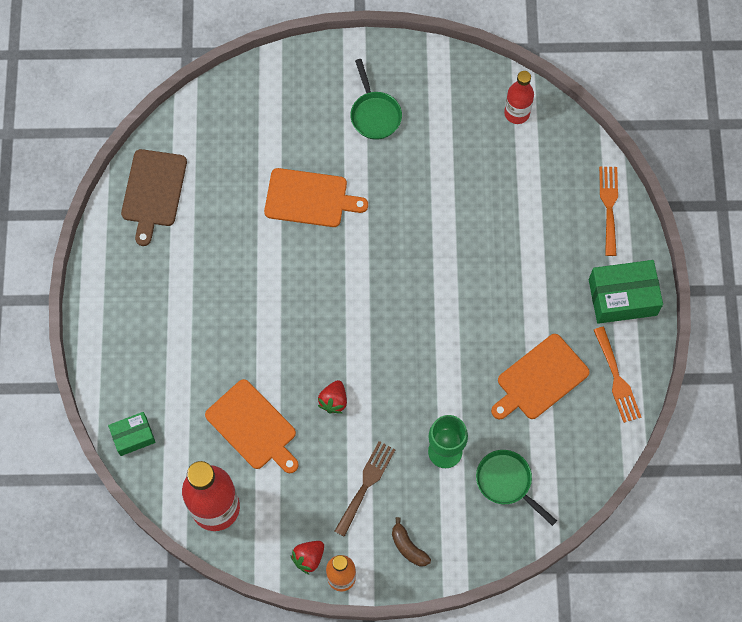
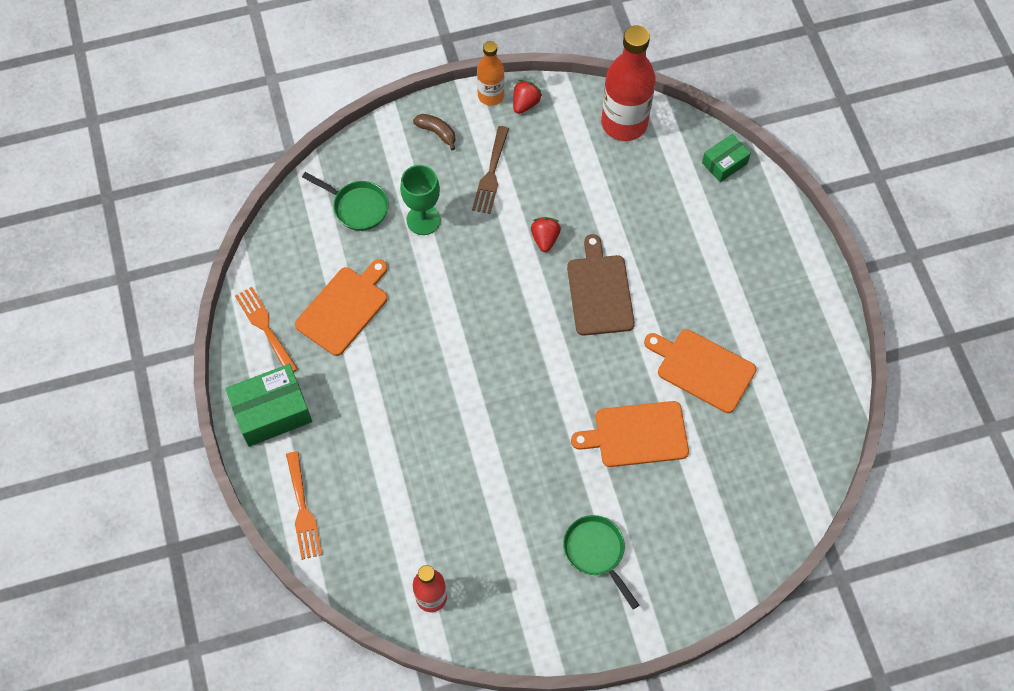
camera: 165 degrees right, 5 degrees down
brown cutting board [121,149,187,246] -> brown cutting board moved to [567,234,635,336]
orange cutting board [205,379,299,473] -> orange cutting board moved to [644,329,756,413]

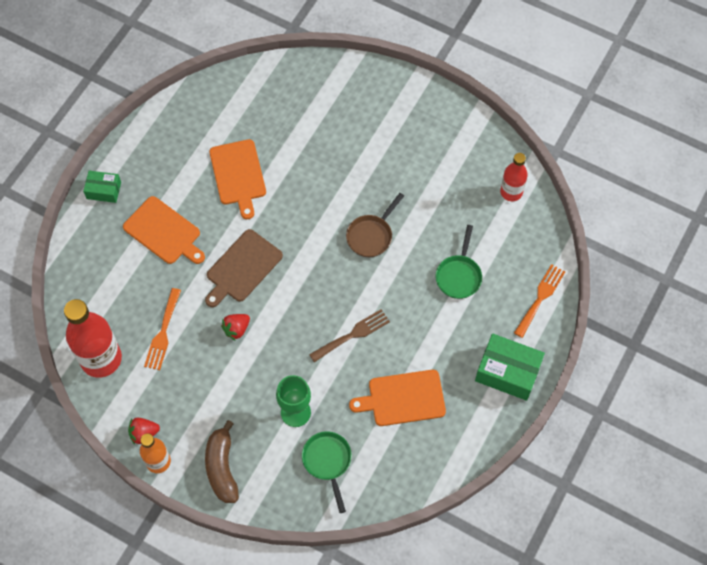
camera: 135 degrees left, 0 degrees up
orange fork [235,287,298,372] -> orange fork moved to [144,288,181,370]
brown banana [413,114,456,150] -> brown banana [205,420,239,503], size x1.69
brown fork [472,126,509,214] -> brown fork moved to [309,309,390,362]
green pan [563,515,639,609] -> green pan moved to [435,225,482,299]
orange cutting board [571,401,689,467] -> orange cutting board moved to [123,196,205,264]
green box [702,134,751,182] -> green box moved to [83,171,121,203]
none -> brown pan [346,193,404,257]

